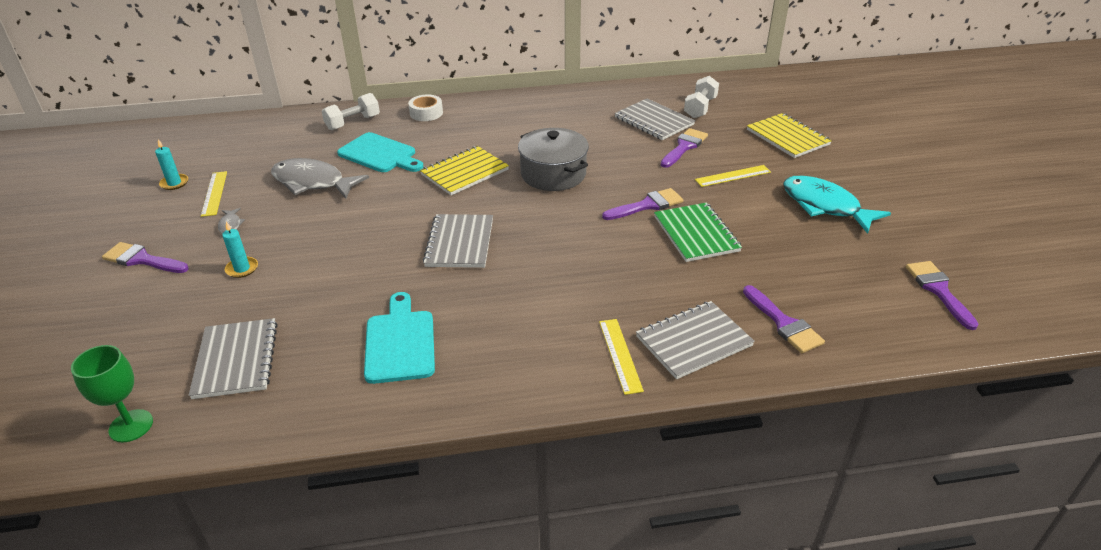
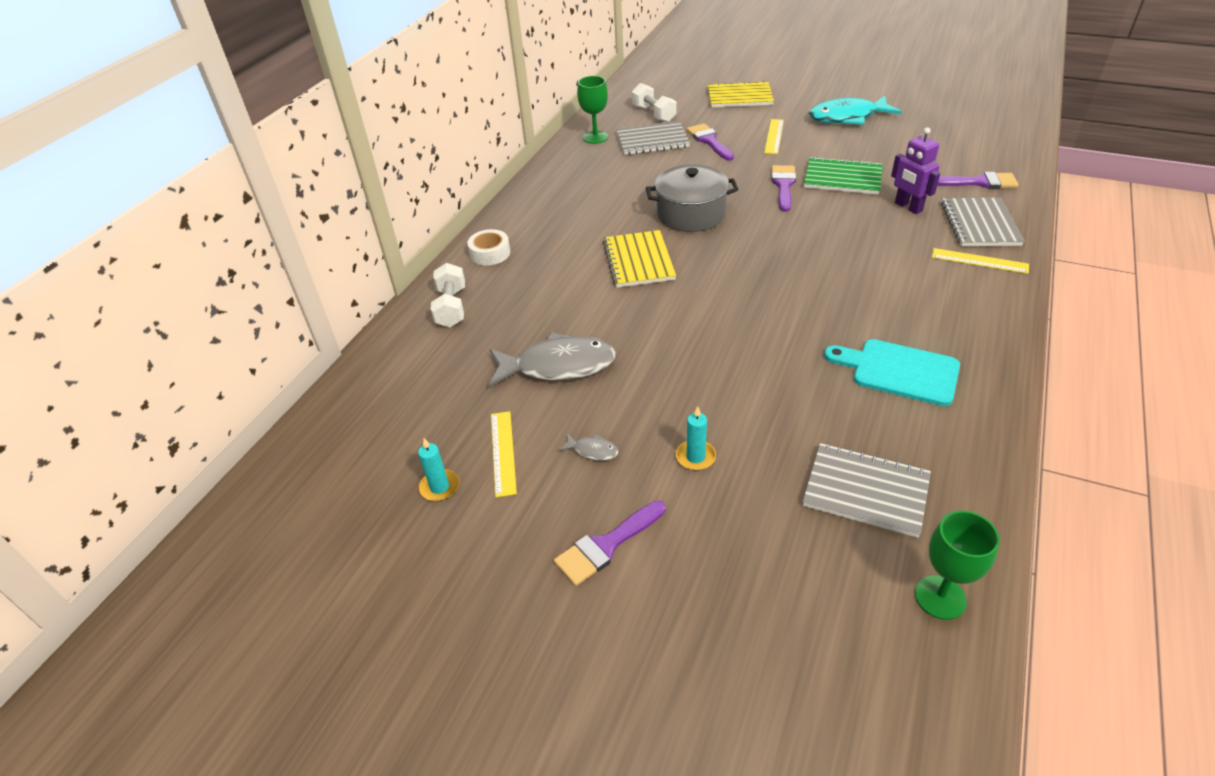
camera: 55 degrees left, 5 degrees up
yellow ruler [201,171,227,217] -> yellow ruler turned 60 degrees clockwise [491,411,517,497]
grey fish [271,158,369,199] -> grey fish turned 150 degrees counterclockwise [489,332,616,387]
turquoise cutting board [337,132,423,172] -> none
grey notebook [422,214,493,268] -> none
purple brush [906,261,978,330] -> none
none -> green goblet [577,76,608,144]
none -> purple robot [891,127,940,214]

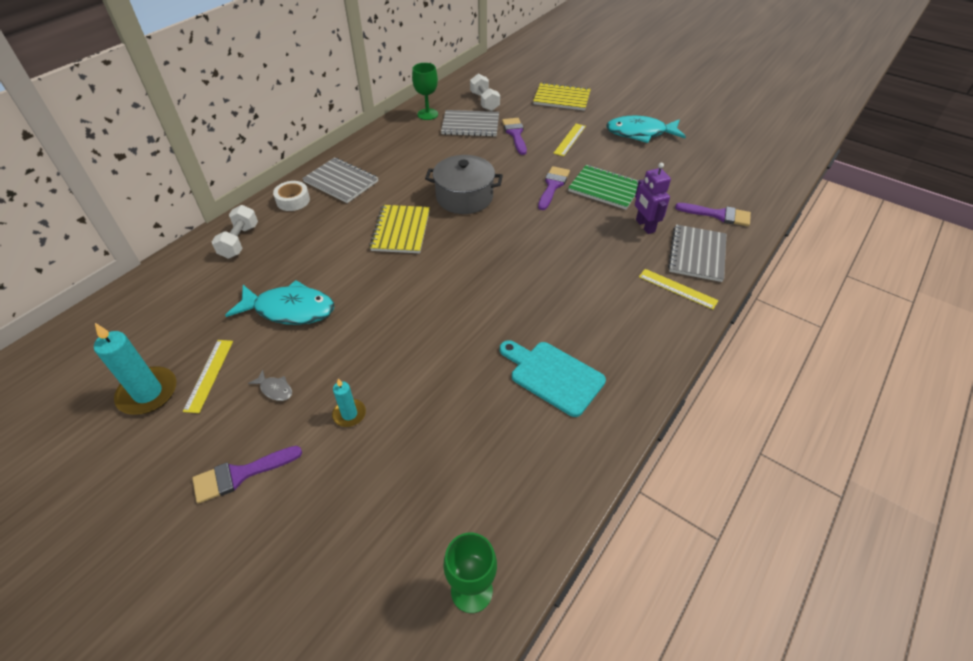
camera: 10 degrees right, 5 degrees up
turquoise candle [418,438,459,501] -> turquoise candle [94,323,176,415], size x1.80
grey fish [489,332,616,387] -> turquoise fish [225,280,334,325]
grey notebook [803,443,931,538] -> grey notebook moved to [302,157,378,203]

